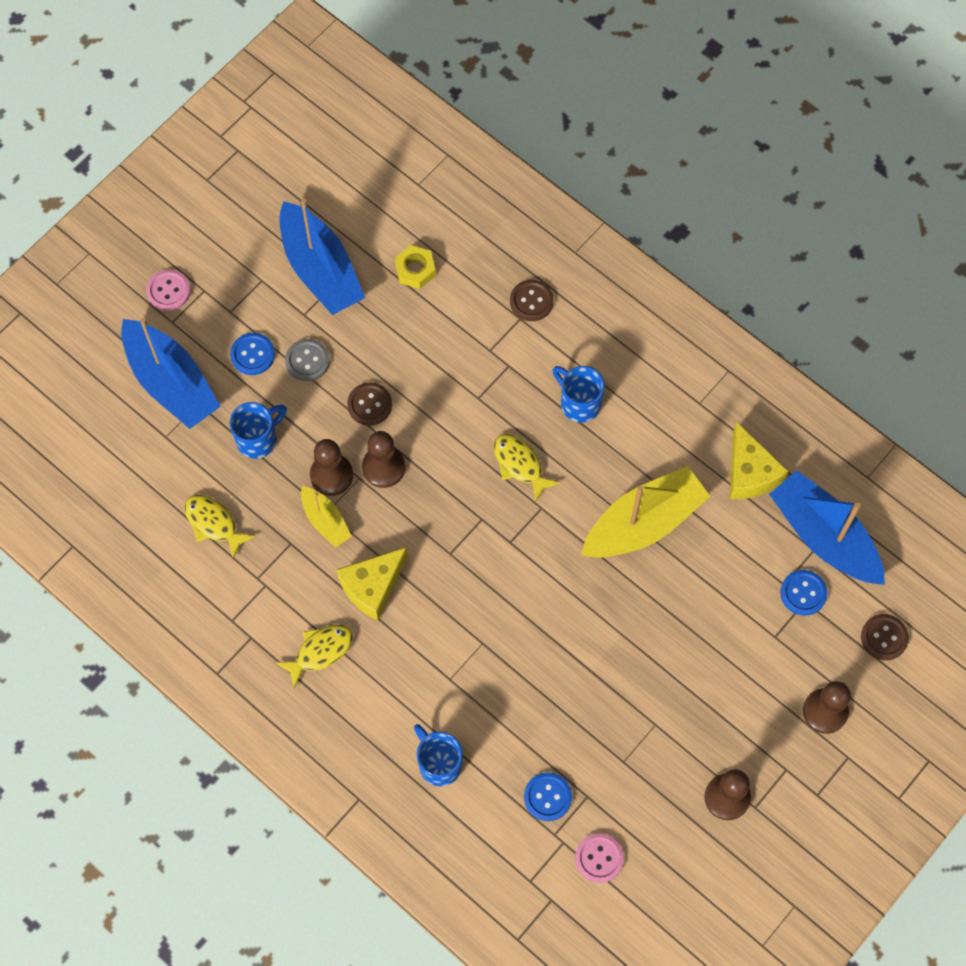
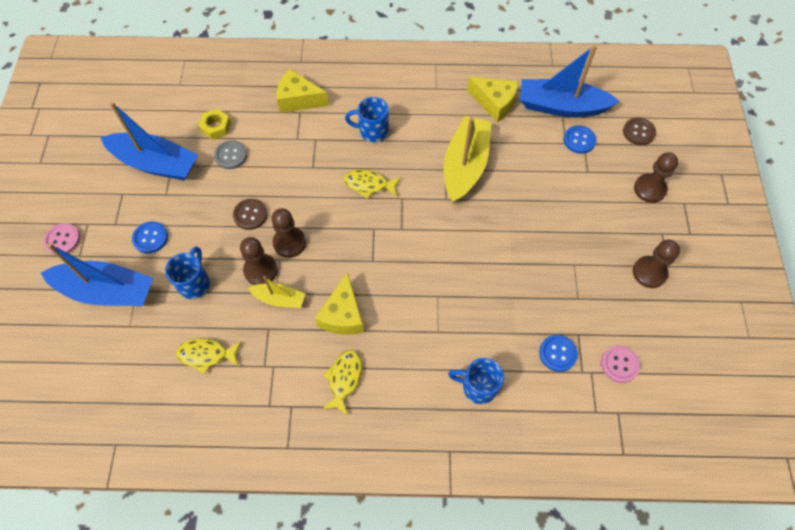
camera: 40 degrees left, 5 degrees down
grey button [285,339,330,381] -> grey button moved to [214,140,247,169]
brown button [510,280,554,321] -> yellow cheese [277,69,329,113]

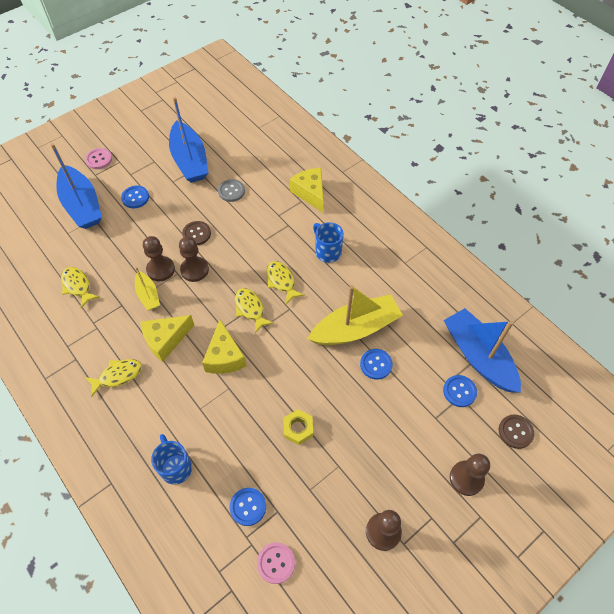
camera: 50 degrees right, 5 degrees down
blue mug [165,247,210,299] -> none
yellow nut [199,109,231,140] -> yellow nut moved to [283,409,313,445]
yellow cheese [467,77,519,122] -> yellow cheese moved to [202,319,247,374]
none -> yellow fish [235,288,274,333]
none -> blue button [360,349,393,380]

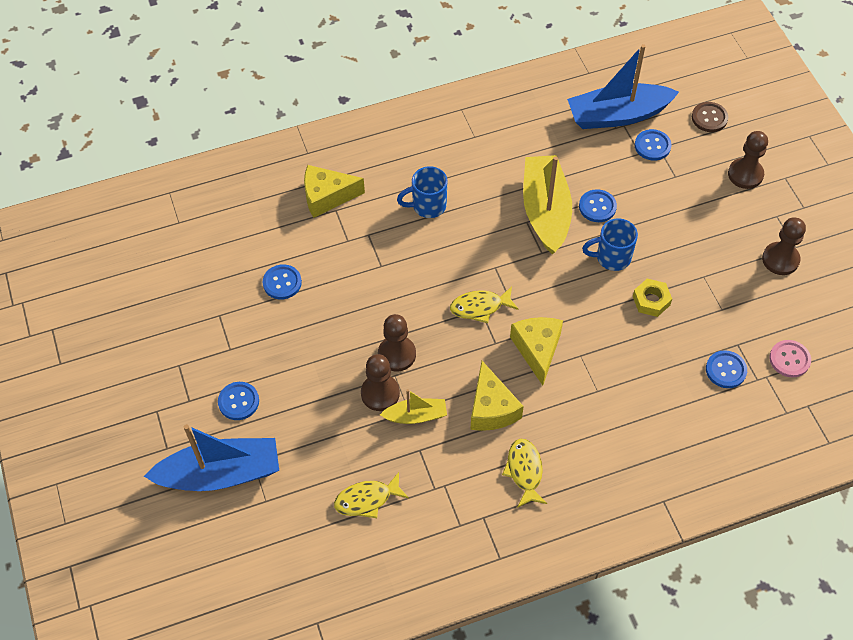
camera: 70 degrees left, 0 degrees up
pink button [85,148,112,169] -> none
blue mug [151,434,192,485] -> blue mug moved to [582,218,638,271]
blue boat [169,97,208,183] -> none
brown button [182,221,211,245] -> none
yellow cheese [202,319,247,374] -> yellow cheese turned 105 degrees counterclockwise [510,317,563,386]
grey button [218,179,245,202] -> blue button [263,264,302,299]
yellow fish [267,261,305,304] -> none

